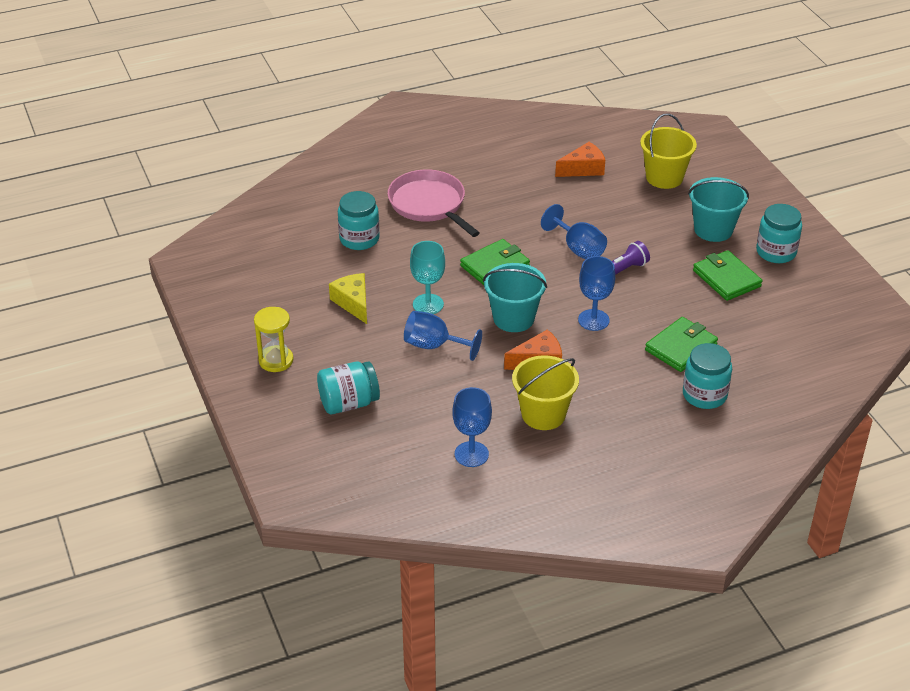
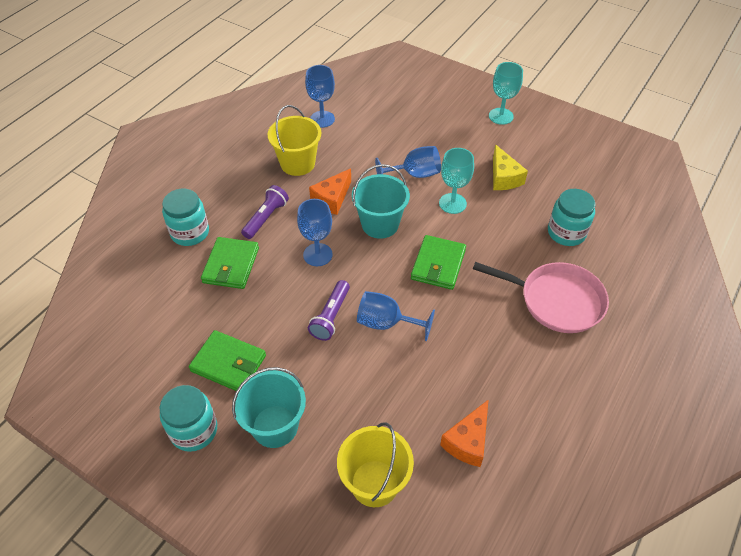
camera: 145 degrees right, 10 degrees up
yellow hourglass [254,307,294,372] -> turquoise goblet [489,62,523,125]
turquoise jar [317,361,380,414] -> none
yellow cheese [329,273,367,324] -> yellow cheese turned 45 degrees clockwise [493,144,528,190]
none -> purple flashlight [241,185,289,239]

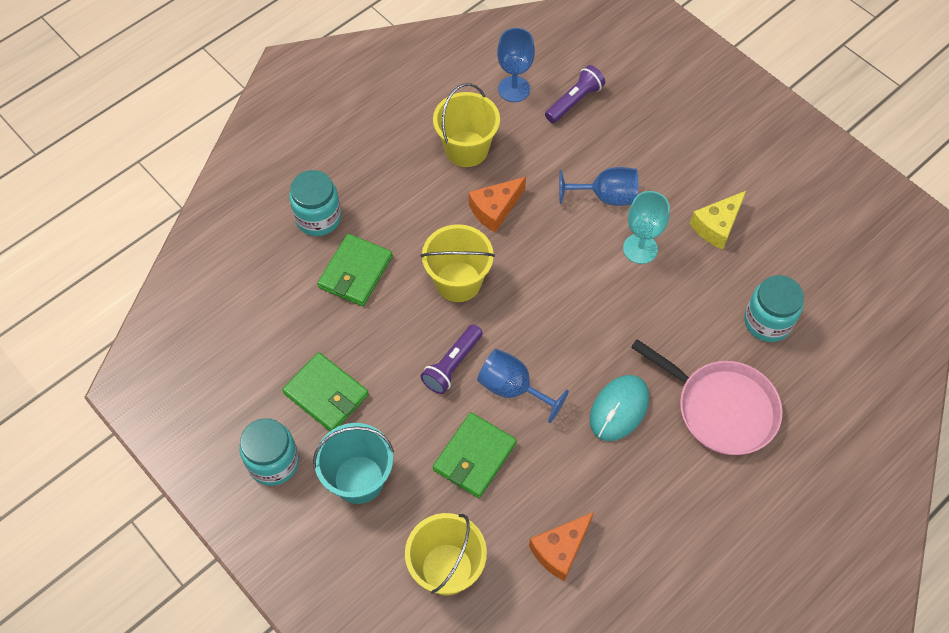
camera: 15 degrees right, 10 degrees up
purple flashlight [241,185,289,239] -> purple flashlight moved to [545,65,605,123]
blue goblet [297,199,333,266] -> yellow bucket [421,224,495,302]
turquoise bucket [352,164,410,239] -> none
green wallet [411,235,466,290] -> green wallet moved to [433,412,517,498]
turquoise goblet [489,62,523,125] -> none
yellow cheese [493,144,528,190] -> yellow cheese turned 45 degrees clockwise [690,190,747,250]
none -> turquoise mouse [590,375,649,441]

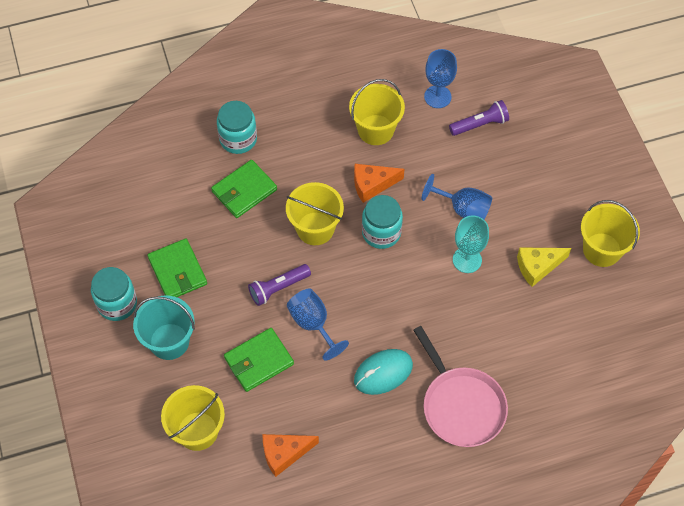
camera: 25 degrees right, 0 degrees up
turquoise jar [744,275,804,342] -> turquoise jar moved to [362,195,403,249]
none -> yellow bucket [581,200,640,267]

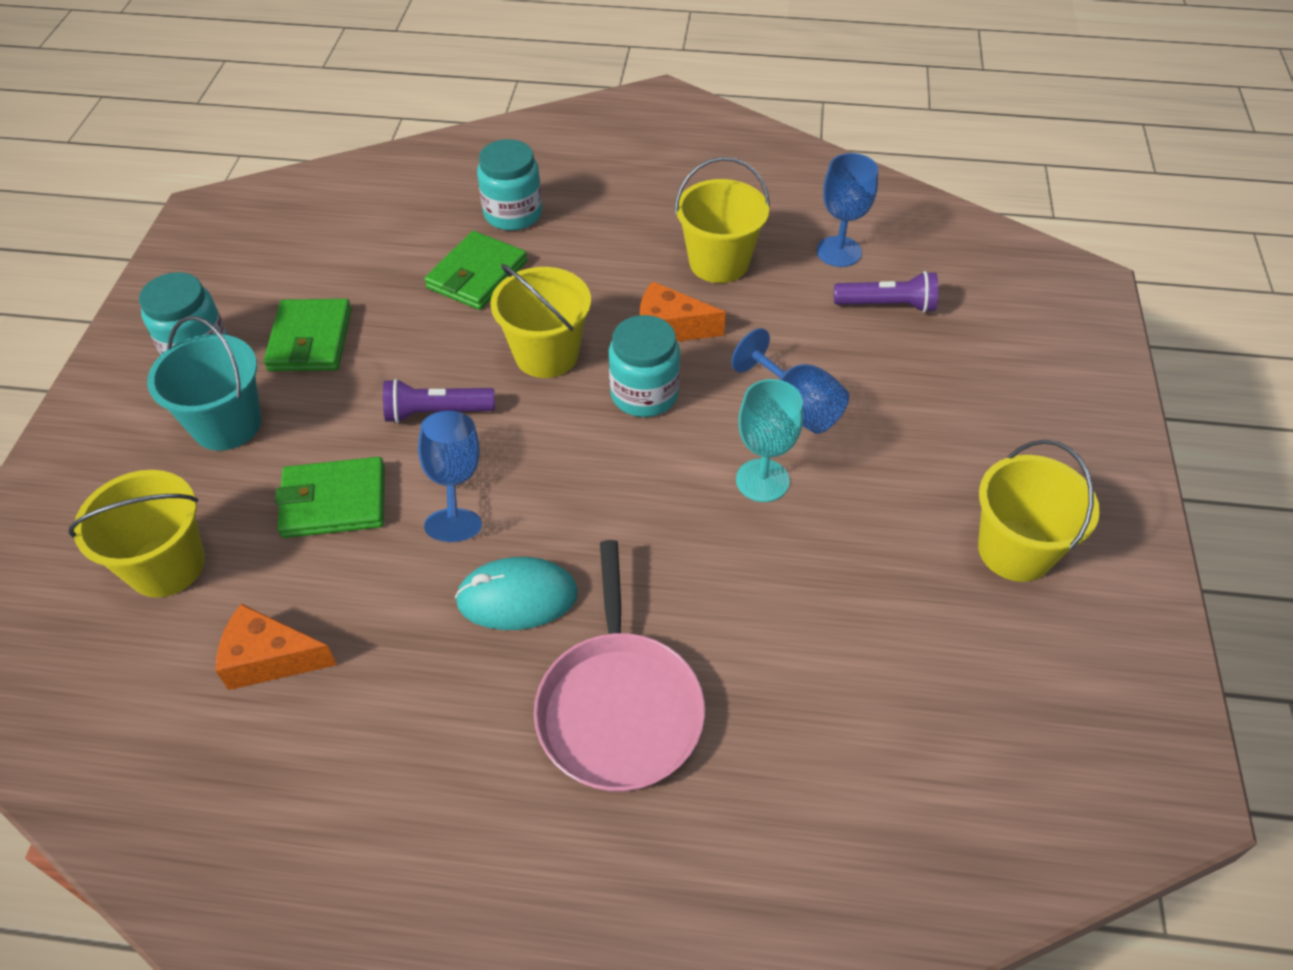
camera: 25 degrees right, 10 degrees down
green wallet [211,160,277,218] -> green wallet turned 45 degrees counterclockwise [424,231,527,310]
yellow cheese [517,248,571,287] -> none

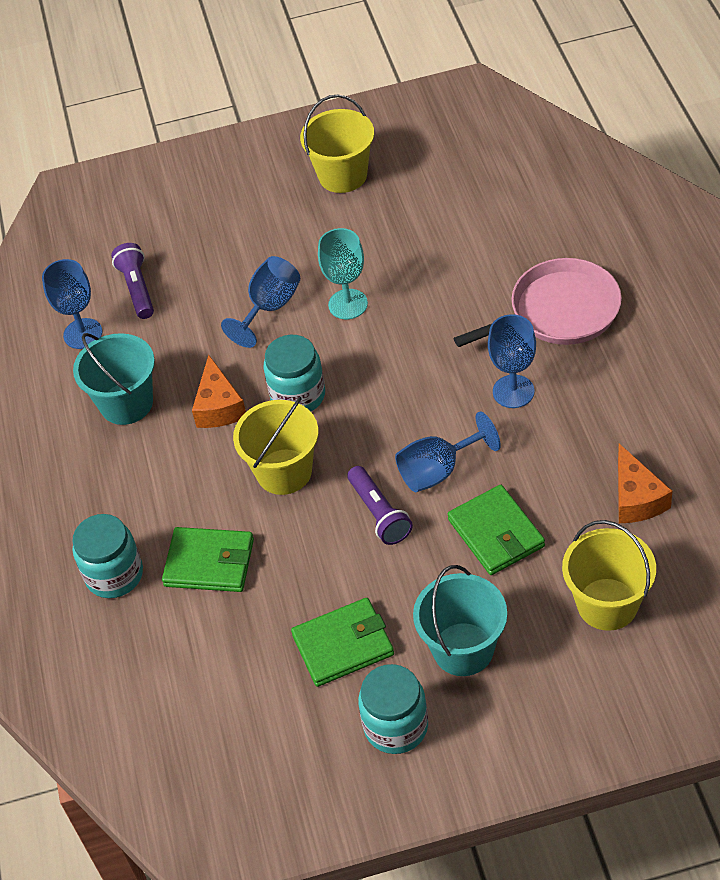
camera: 105 degrees left, 0 degrees up
turquoise mouse [455,557,578,630] -> blue goblet [488,314,536,408]
yellow bucket [675,157,770,283] -> turquoise bucket [73,333,155,425]

